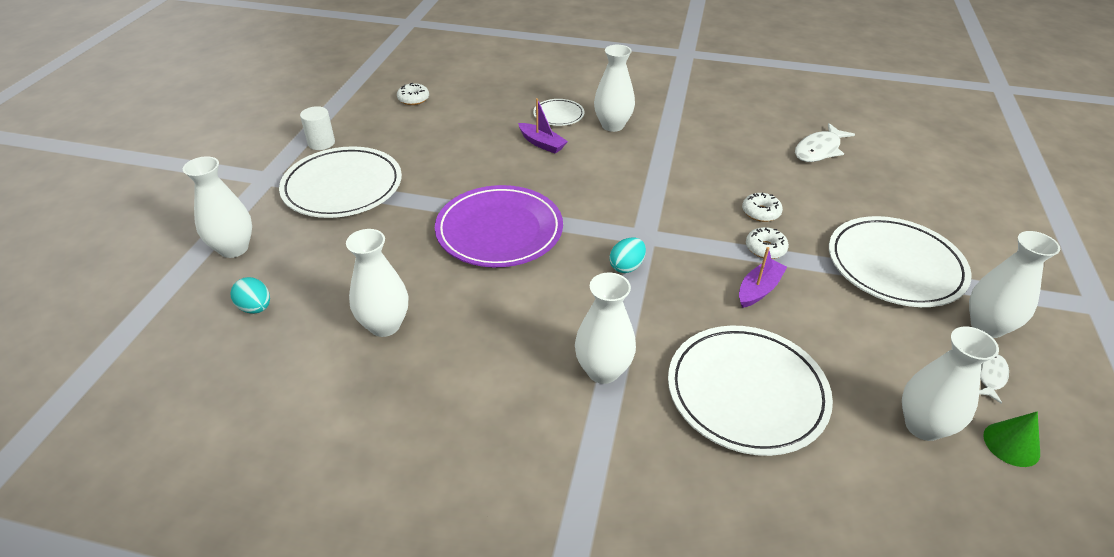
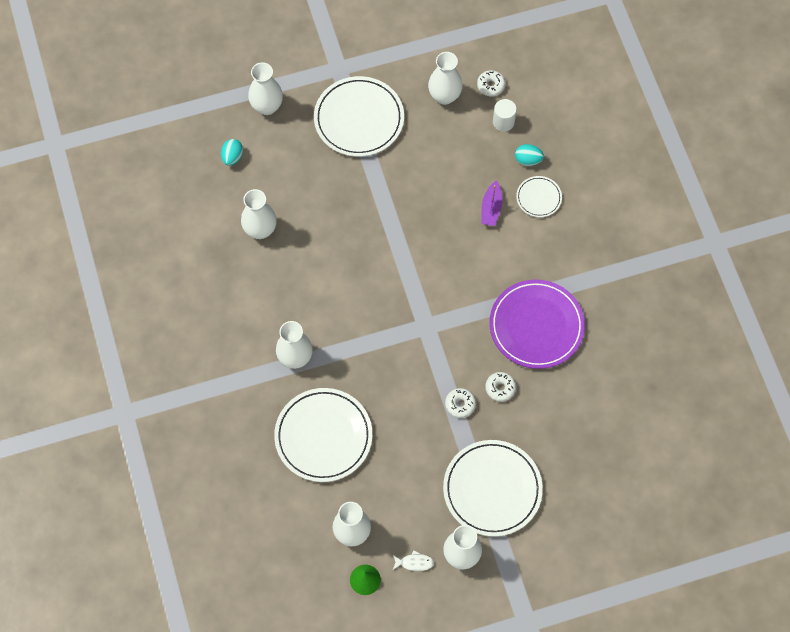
camera: 60 degrees right, 25 degrees up
white cylinder [300,106,335,150] -> white cylinder moved to [493,99,517,132]
purple plate [435,185,563,268] -> purple plate moved to [489,279,585,369]
white vase [594,45,635,132] -> white vase moved to [428,52,463,105]
turquoise egg [609,237,646,273] -> turquoise egg moved to [515,144,544,166]
purple boat [739,247,787,308] -> none
white fish [795,123,855,162] -> none

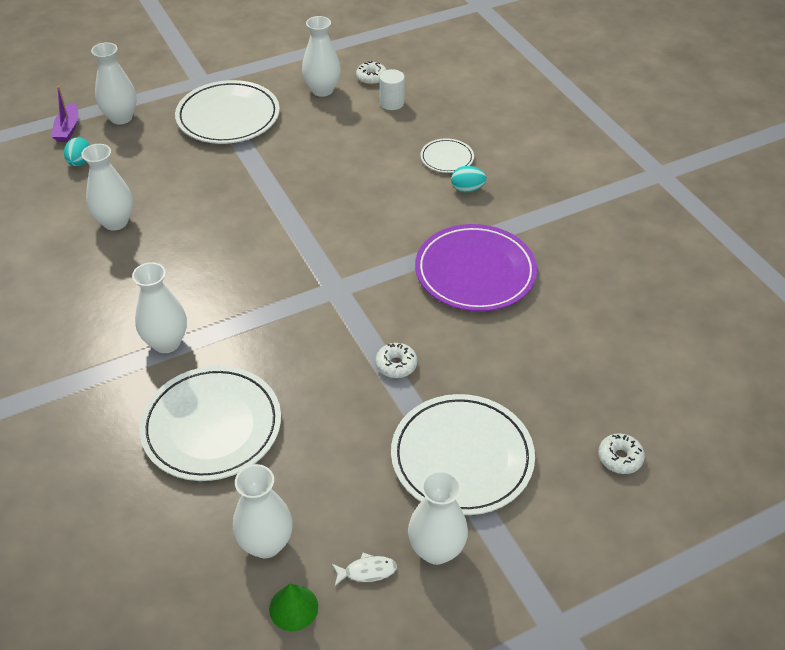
camera: 10 degrees left, 20 degrees down
purple boat [481,180,503,226] -> purple boat moved to [52,86,78,142]
white donut [485,372,516,402] -> white donut moved to [598,433,645,474]
turquoise egg [515,144,544,166] -> turquoise egg moved to [451,166,487,192]

